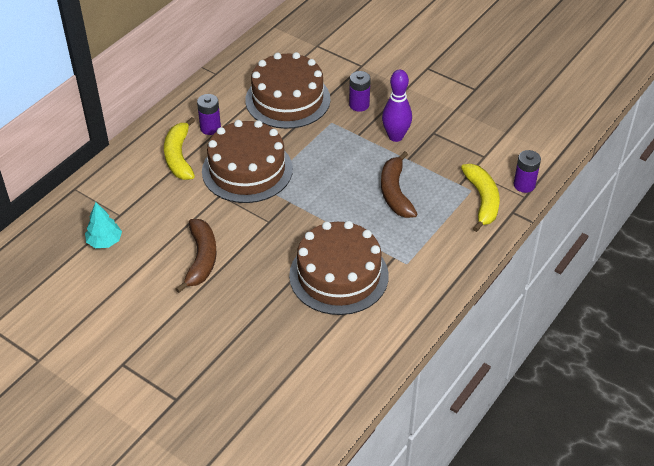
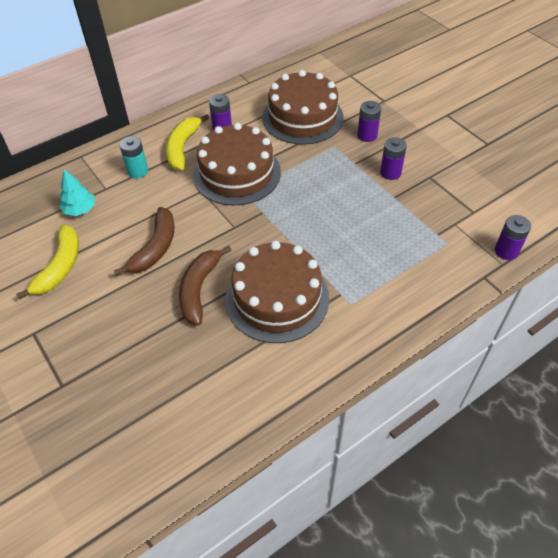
camera: 20 degrees right, 5 degrees up
brown banana [381,151,417,218] -> brown banana moved to [179,246,231,326]
purple bowling pin [382,70,412,142] -> purple battery [380,137,407,180]
yellow banana [461,164,500,232] -> yellow banana moved to [16,225,79,299]
none -> turquoise battery [120,136,148,178]

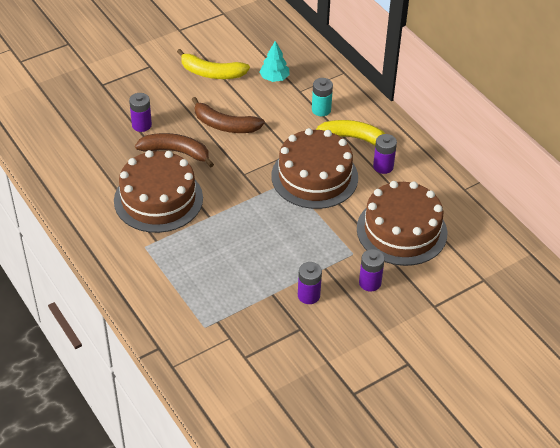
camera: 90 degrees right, 5 degrees down
purple battery [495,215,531,260] -> purple battery moved to [129,93,152,132]

